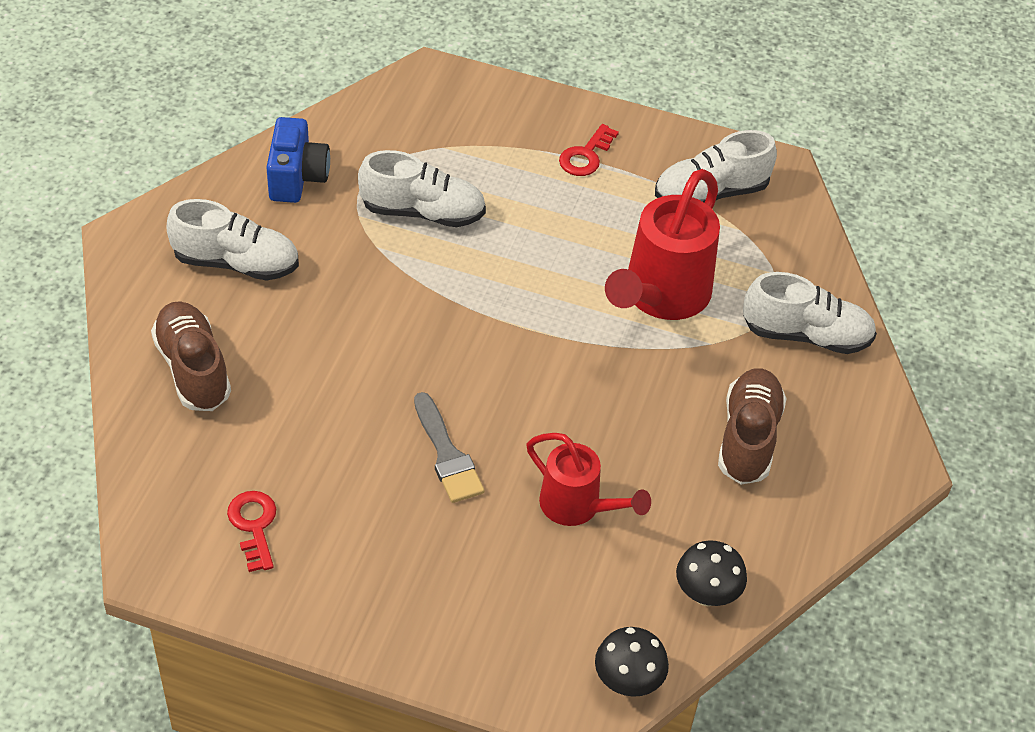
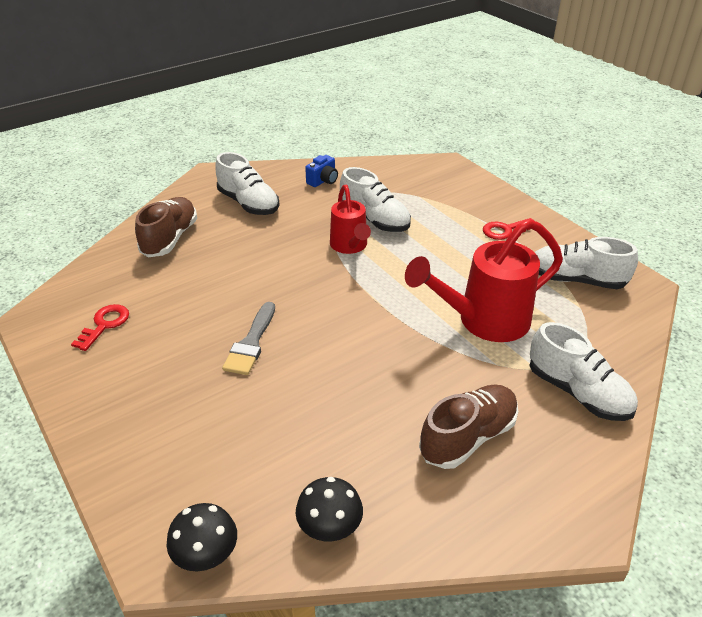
camera: 40 degrees right, 10 degrees down
blue camera [266,117,330,203] -> blue camera [305,155,338,187], size x0.66
red watering can [527,433,651,526] -> red watering can moved to [330,185,371,254]

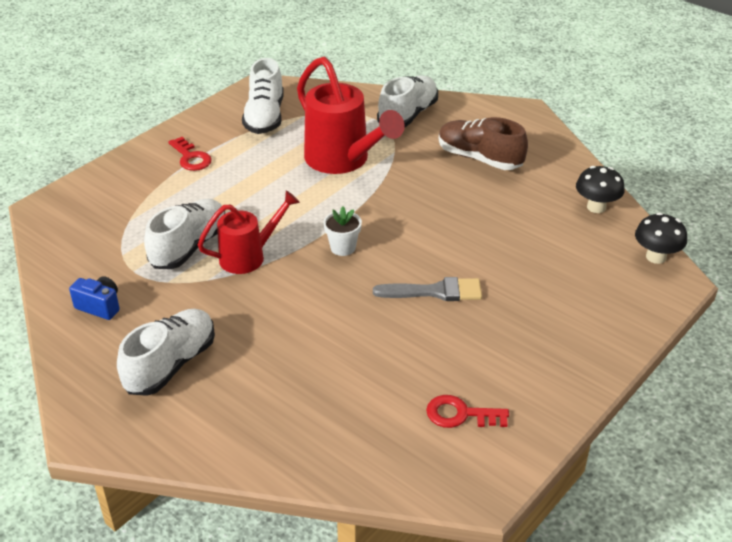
camera: 105 degrees left, 0 degrees up
brown shoe [135,197,197,257] -> none
none -> white flower pot [323,207,362,256]

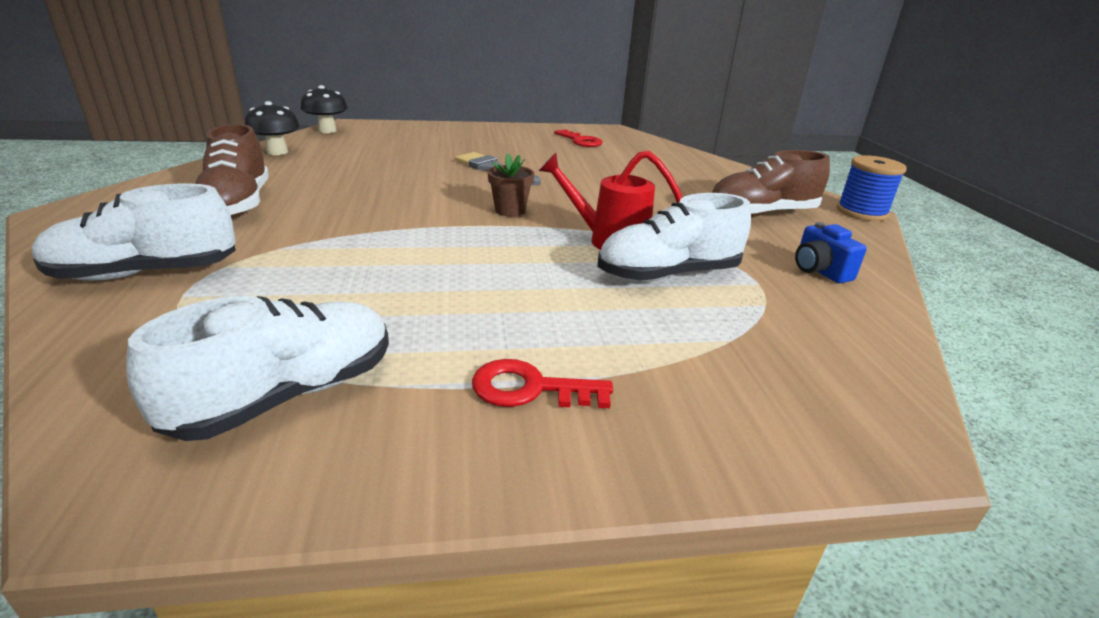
camera: 140 degrees left, 10 degrees down
white shoe [117,309,215,396] -> brown shoe [711,150,830,217]
red key [168,137,212,171] -> red key turned 90 degrees counterclockwise [472,359,613,408]
red watering can [297,57,405,174] -> none
white flower pot [323,207,362,256] -> brown flower pot [488,153,534,217]
none -> blue spool [837,155,907,221]

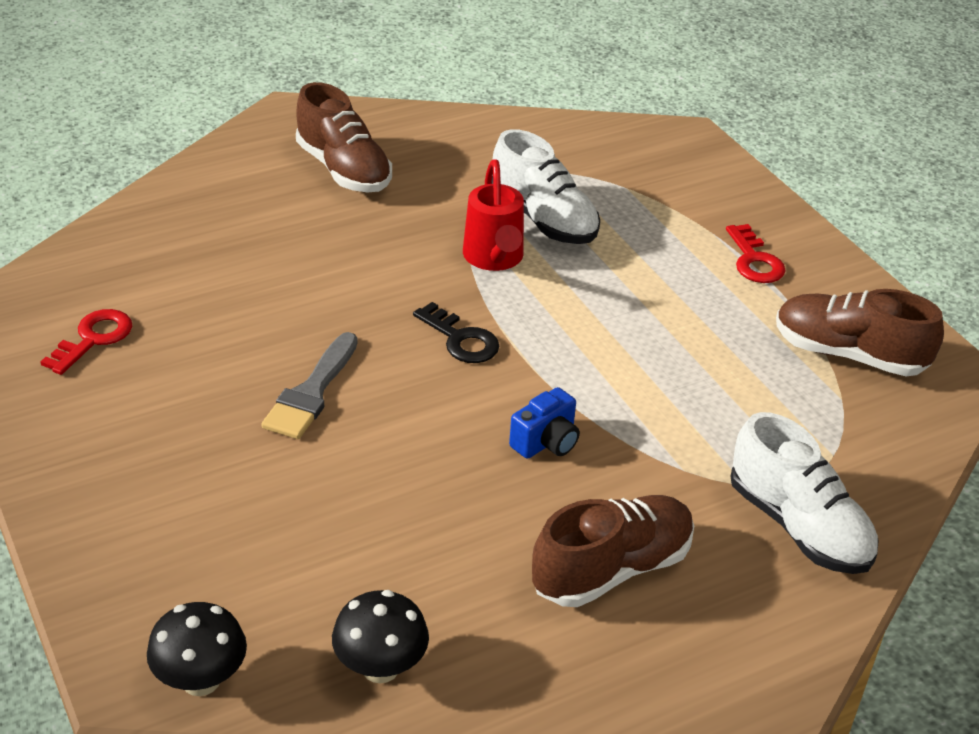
camera: 110 degrees left, 10 degrees up
white shoe [126,296,389,441] -> brown shoe [776,289,944,376]
brown flower pot [488,153,534,217] -> black key [413,302,499,363]
blue camera [795,222,867,283] -> blue camera moved to [509,387,580,459]
blue spool [837,155,907,221] -> none

